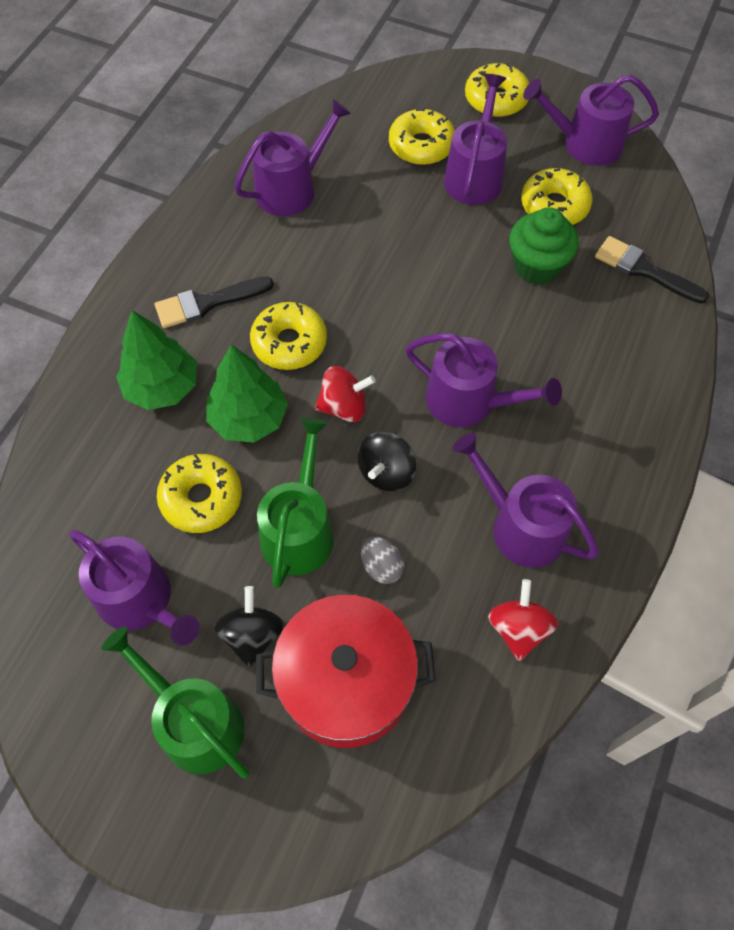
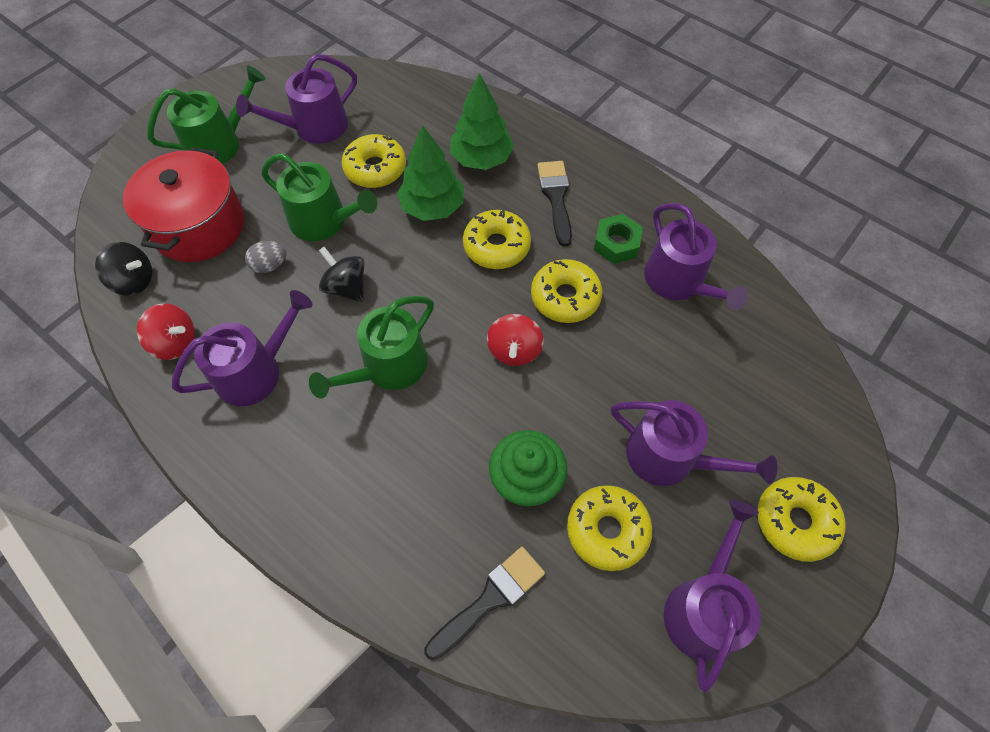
camera: 105 degrees right, 0 degrees up
black spinning top [214,586,284,668] -> black spinning top moved to [95,242,152,295]
red spinning top [315,366,376,422] -> red spinning top moved to [487,314,543,366]
yellow donut [389,107,455,165] -> yellow donut moved to [531,259,602,323]
purple watering can [405,333,562,427] -> green watering can [309,296,434,399]
none -> green nut [594,214,643,264]

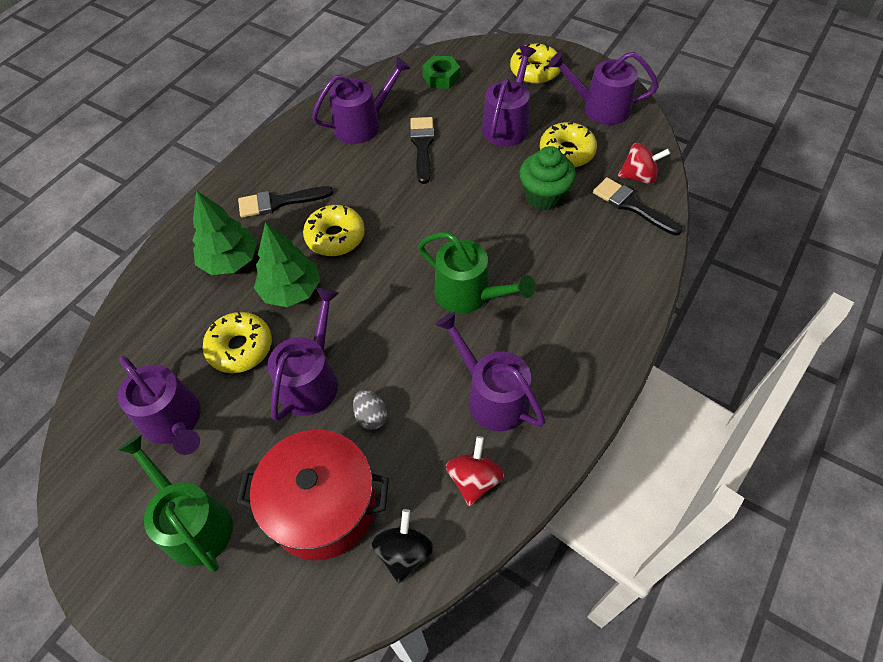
camera: 95 degrees left, 5 degrees down
green watering can [261,153,377,241] -> purple watering can [268,288,339,421]
black spinning top [319,247,365,302] -> none
red spinning top [487,314,543,366] -> red spinning top moved to [618,143,670,184]
yellow donut [531,259,602,323] -> none
green nut [594,214,643,264] -> green nut moved to [422,56,460,89]
none -> black brush [410,117,434,184]

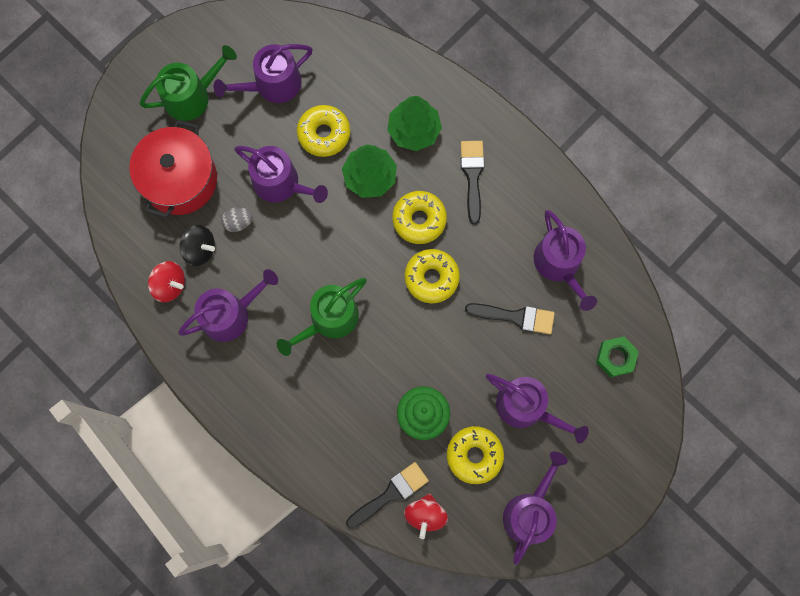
camera: 100 degrees right, 20 degrees up
black spinning top [372,509,434,583] -> black spinning top moved to [179,225,215,266]
yellow donut [510,43,561,84] -> yellow donut moved to [404,249,460,303]

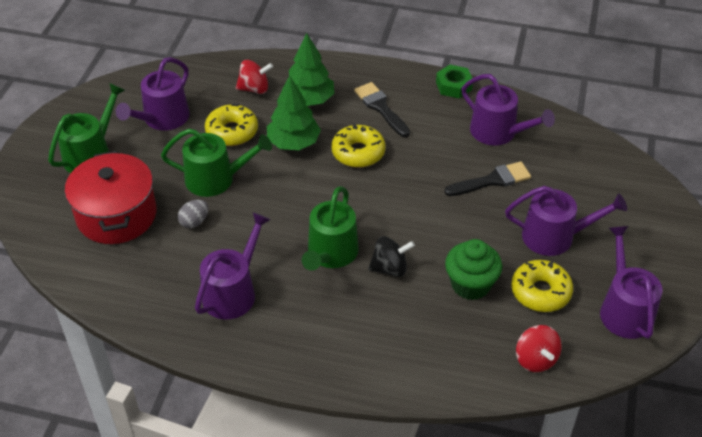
camera: 30 degrees left, 30 degrees down
red spinning top [148,261,185,302] -> red spinning top moved to [236,60,273,94]
black spinning top [179,225,215,266] -> black spinning top moved to [368,236,415,277]
purple watering can [234,146,328,203] -> green watering can [161,129,272,197]
black brush [346,462,429,529] -> none
yellow donut [404,249,460,303] -> none
green nut [596,337,639,377] -> green nut moved to [436,65,473,98]

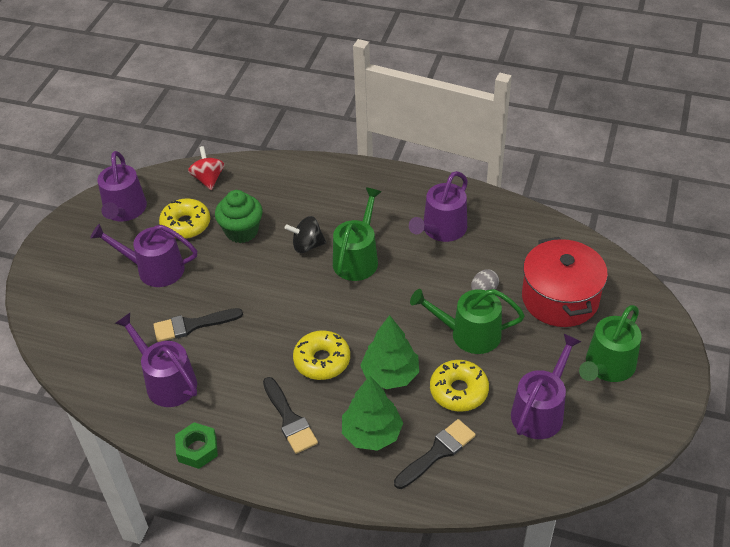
camera: 175 degrees left, 0 degrees up
red spinning top [236,60,273,94] -> black brush [394,419,476,489]

